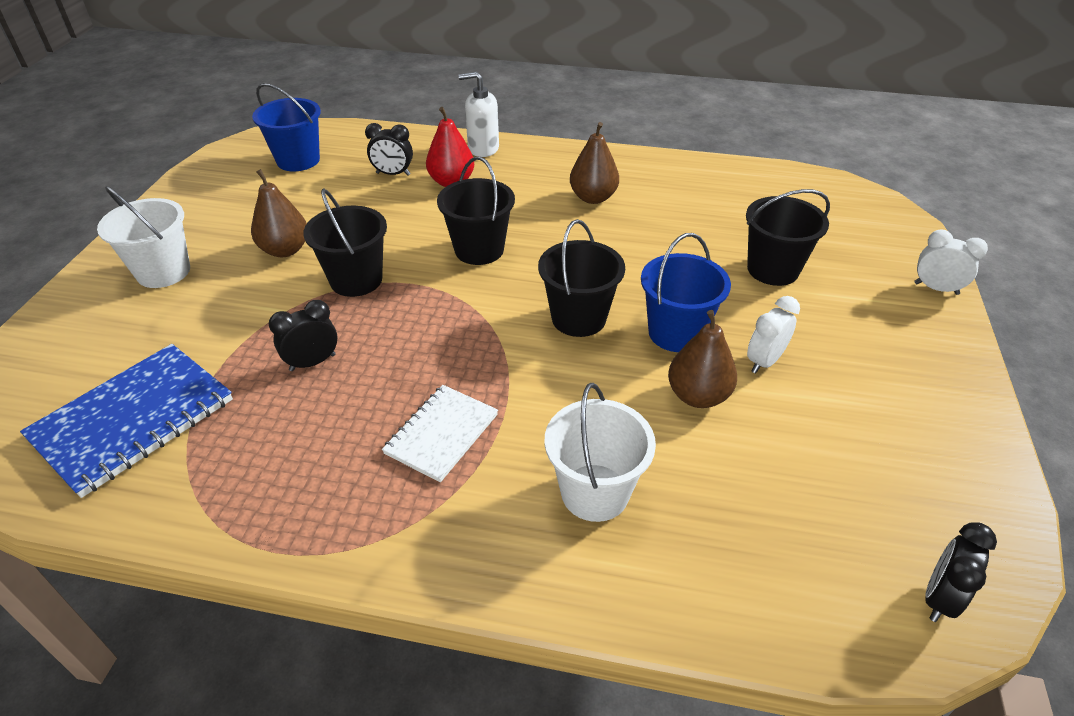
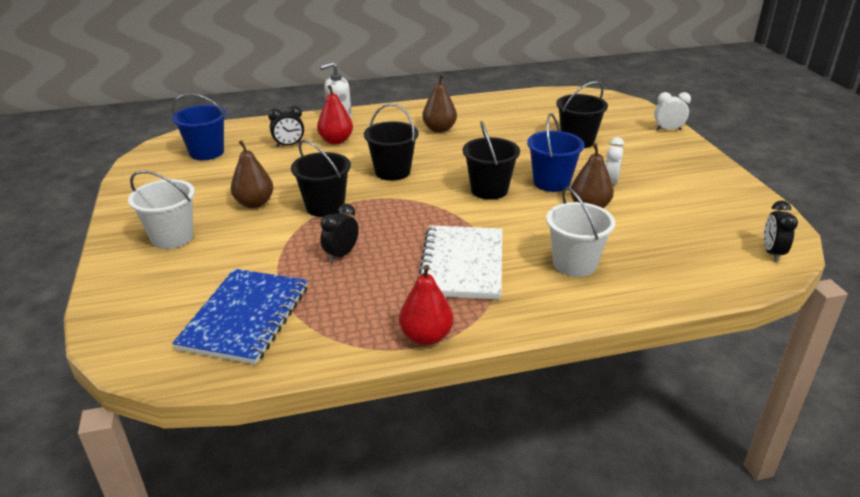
camera: 25 degrees left, 10 degrees down
white notebook [382,385,498,482] -> white notebook [418,225,502,300], size x1.63
none -> red pear [399,265,454,345]

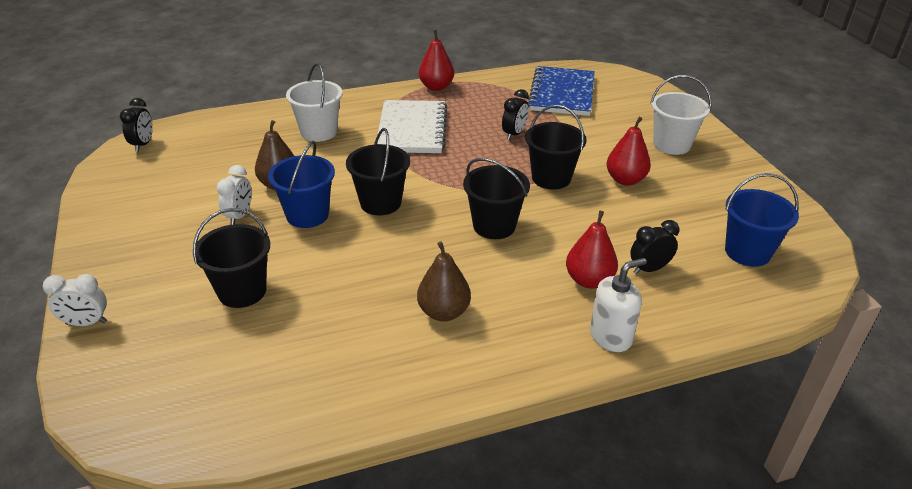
camera: 175 degrees right, 5 degrees up
brown pear [231,140,273,208] -> red pear [607,117,651,186]

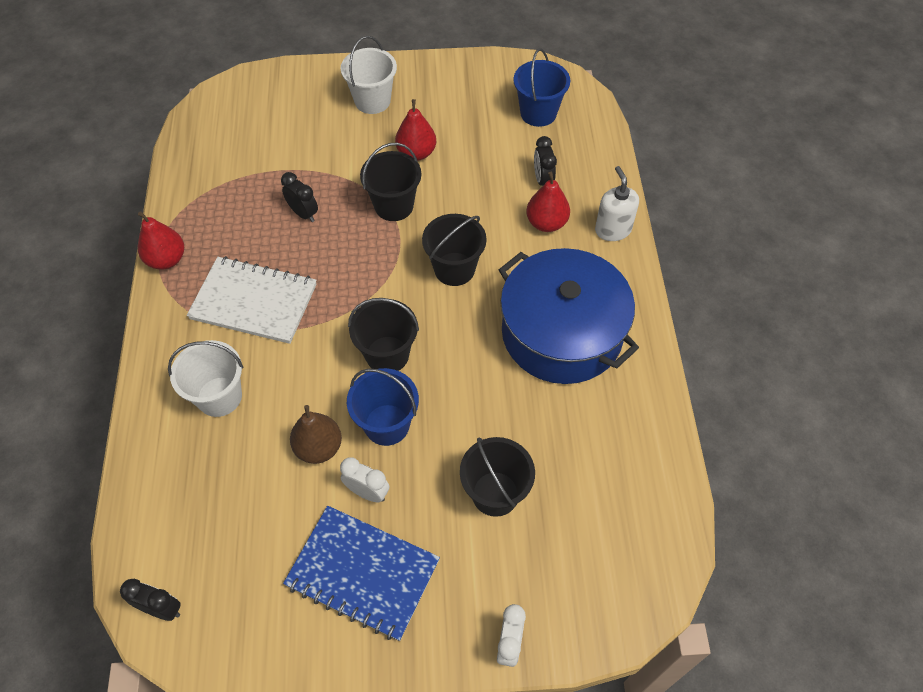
camera: 75 degrees left, 20 degrees up
brown pear [417,241,471,321] -> blue pot [499,248,639,384]
blue notebook [528,66,595,116] -> blue notebook moved to [283,506,440,641]

